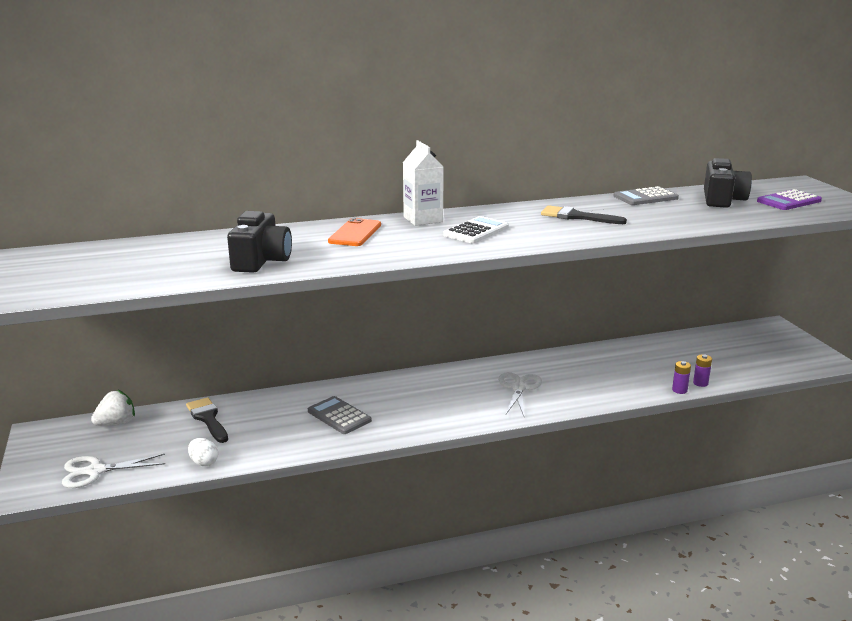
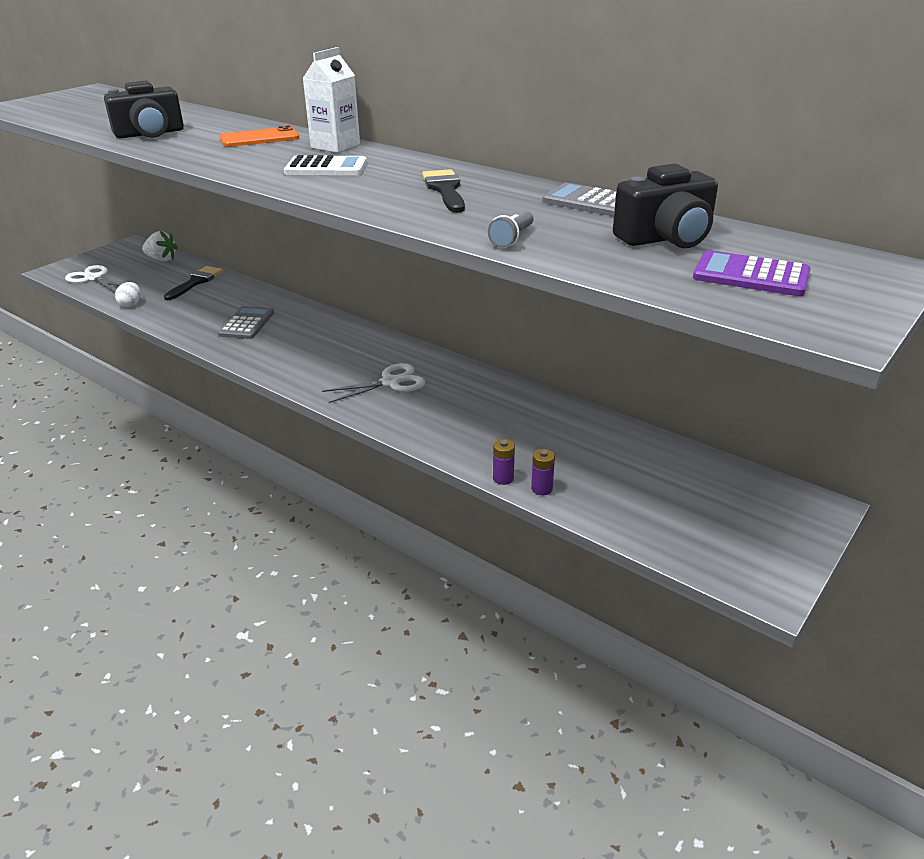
camera: 55 degrees right, 10 degrees up
none -> grey flashlight [488,210,533,248]

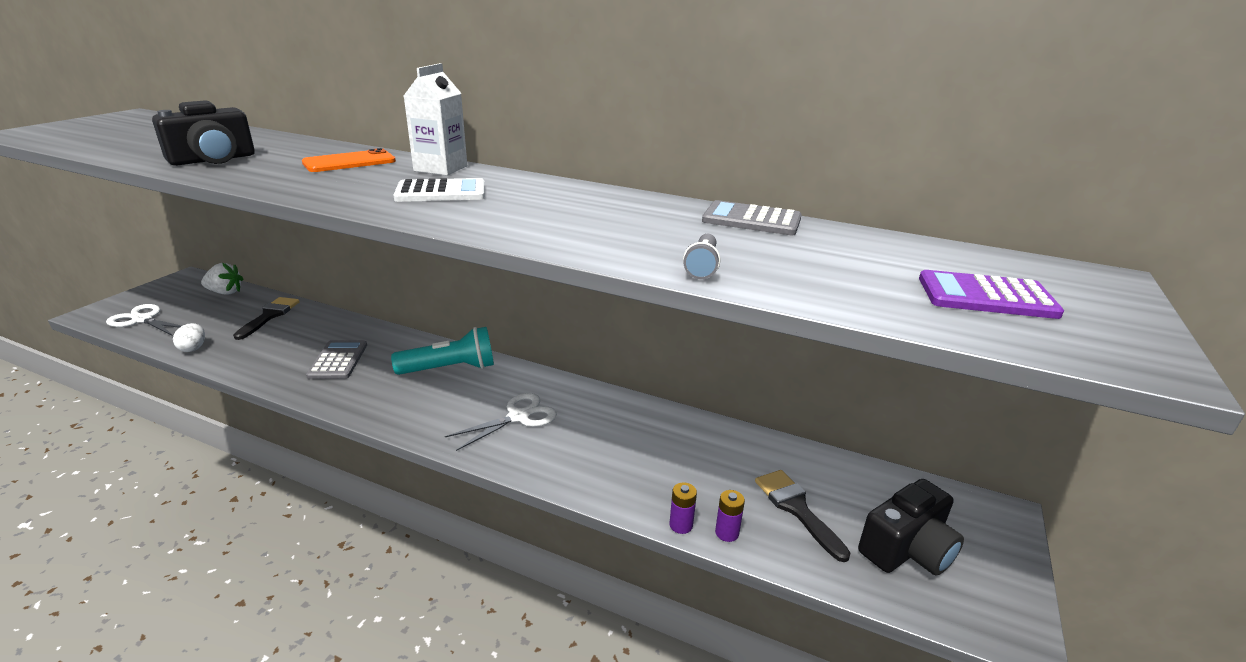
camera: 15 degrees left, 5 degrees down
black brush [422,169,465,213] -> black brush moved to [755,470,850,562]
black camera [613,164,718,248] -> black camera moved to [858,479,964,576]
none -> turquoise flashlight [391,327,494,375]

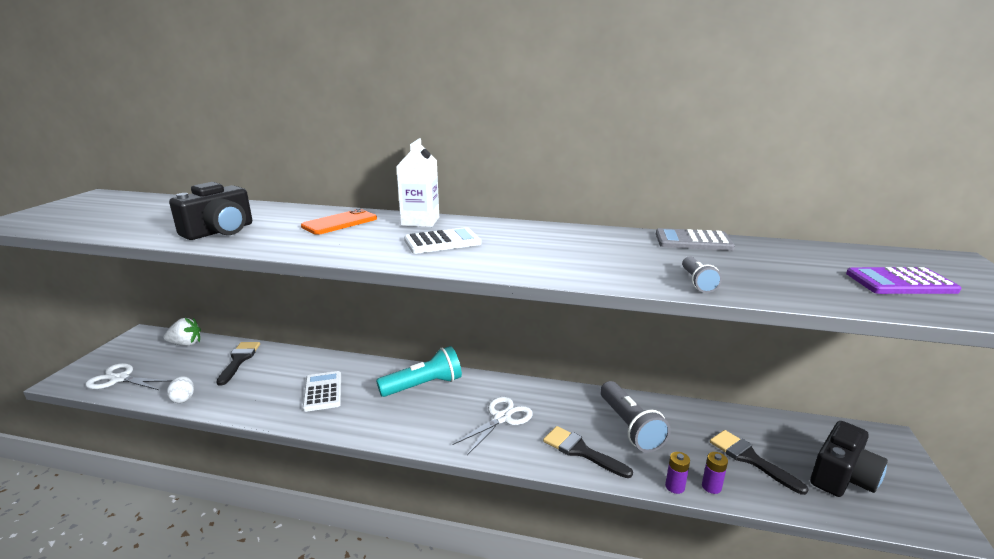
camera: 10 degrees left, 5 degrees down
grey calculator [306,340,367,379] -> white calculator [303,371,341,412]
none -> black brush [543,426,633,478]
none -> grey flashlight [600,381,671,453]

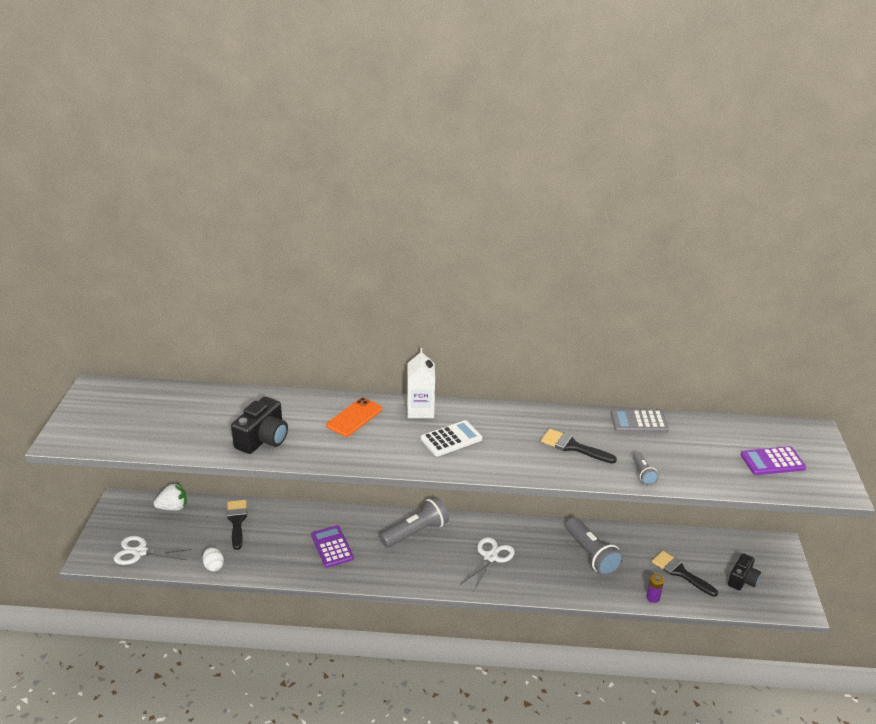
camera: 10 degrees left, 10 degrees up
white calculator [303,371,341,412] -> purple calculator [311,525,354,568]
turquoise flashlight [376,346,462,397] -> grey flashlight [380,496,449,548]
black brush [543,426,633,478] -> black brush moved to [541,429,617,464]
purple battery [665,452,690,494] -> none
black camera [810,421,888,497] -> black camera [728,553,761,590], size x0.66

